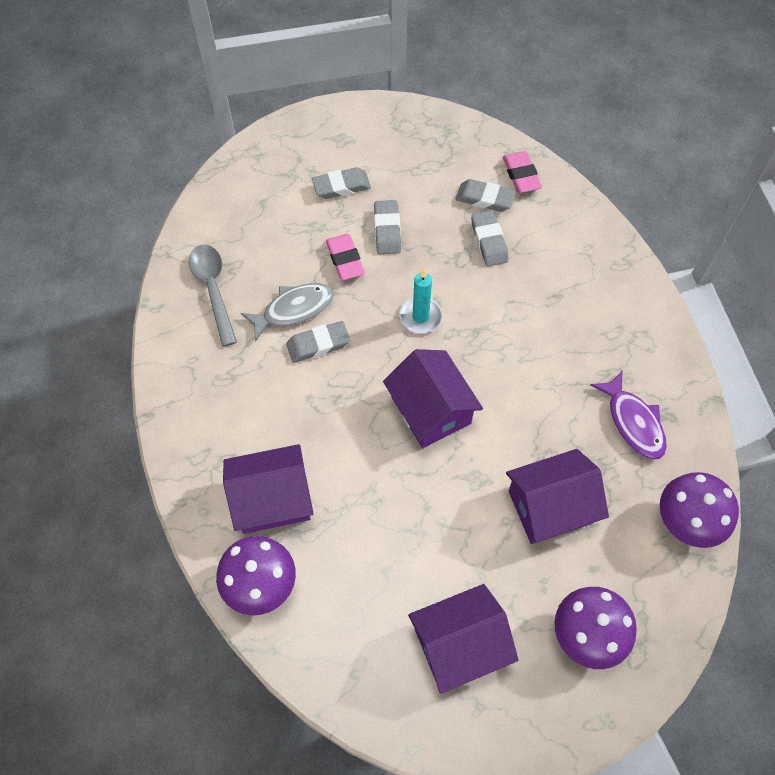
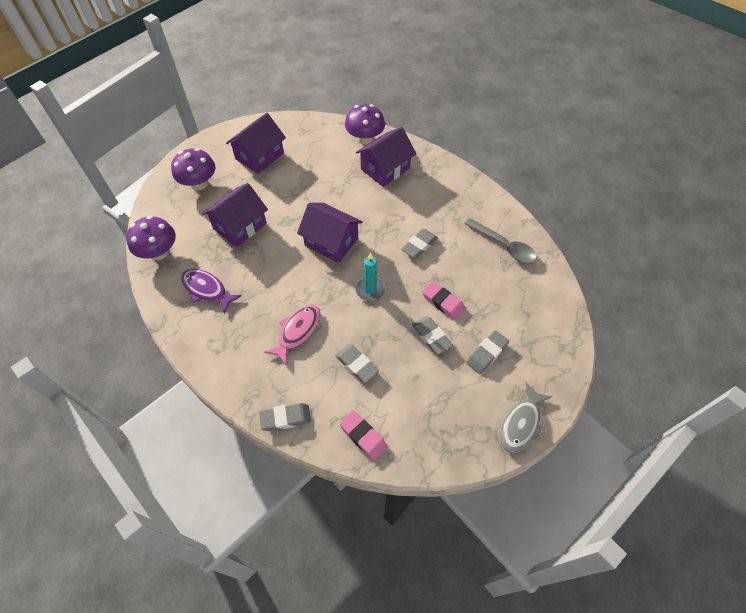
camera: 150 degrees right, 5 degrees down
grey fish [241,283,334,342] -> grey fish moved to [500,382,552,453]
grey eraser [456,179,516,212] -> grey eraser moved to [259,403,311,431]
none -> pink fish [264,305,320,365]

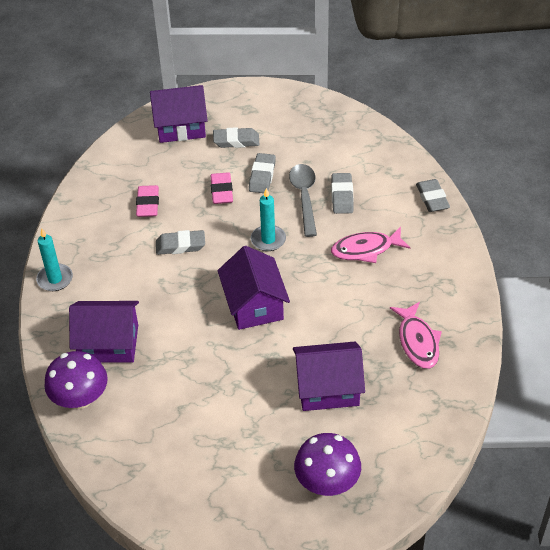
camera: 135 degrees left, 10 degrees down
purple mushroom [126,216,176,260] -> none
purple fish [181,269,242,314] -> pink fish [390,302,442,369]
purple house [226,113,286,174] -> purple house moved to [150,85,208,143]
grey eraser [259,403,311,431] -> grey eraser turned 45 degrees clockwise [416,179,450,212]
pink eraser [339,411,388,461] -> pink eraser moved to [136,185,159,217]
grey spoon [465,218,537,263] -> grey spoon moved to [289,164,317,237]
grey fish [500,382,552,453] -> none
none -> turquoise candle [36,228,73,291]

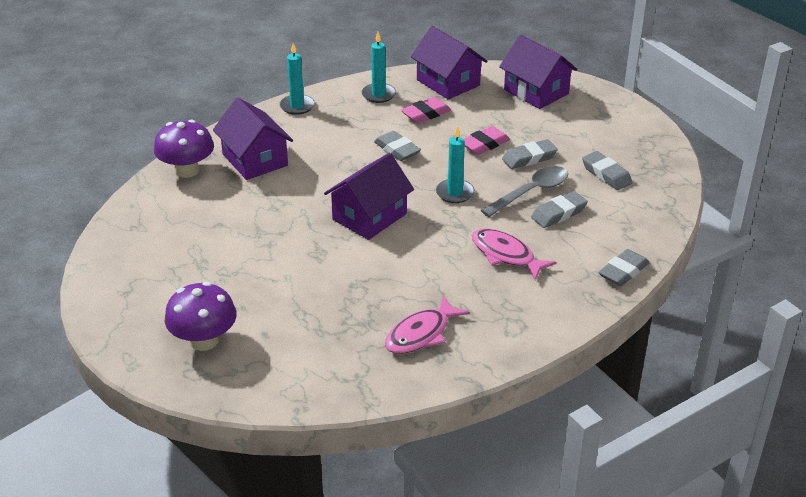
camera: 55 degrees right, 10 degrees down
grey eraser [213,127,259,148] -> grey eraser moved to [582,151,632,190]
purple house [293,342,365,411] -> purple house moved to [411,26,488,100]
none -> turquoise candle [362,32,396,103]

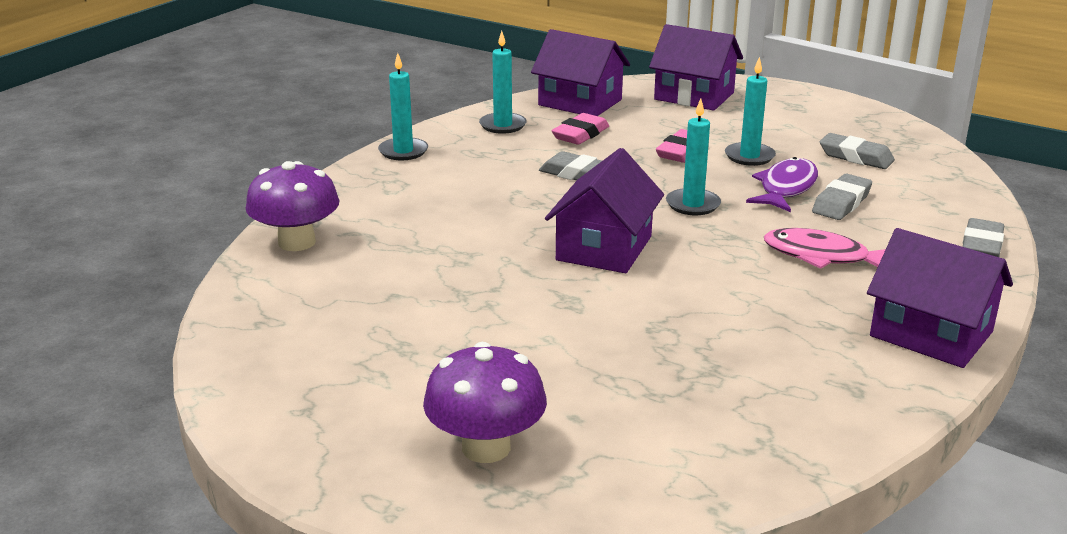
camera: 20 degrees left, 10 degrees down
purple house [213,98,293,180] -> purple house moved to [867,228,1013,368]
pink fish [385,296,470,354] -> none
grey spoon [481,166,568,217] -> purple fish [746,157,818,212]
grey eraser [502,139,558,169] -> turquoise candle [725,56,776,166]

